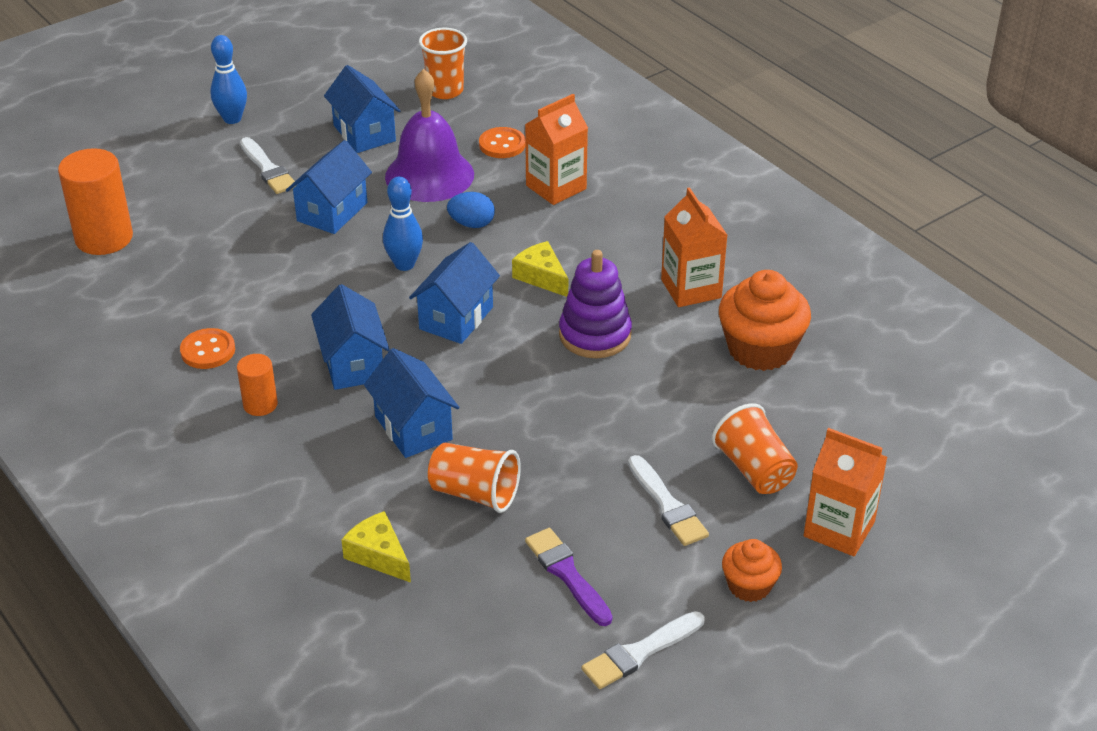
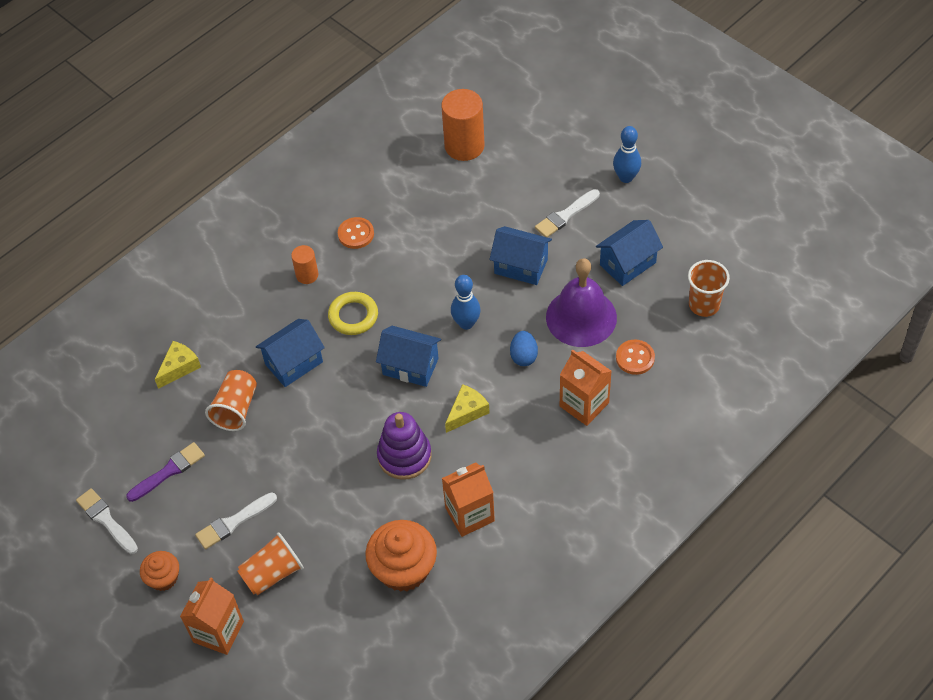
camera: 85 degrees right, 15 degrees up
blue house [311,284,390,390] -> yellow ring [328,292,378,335]

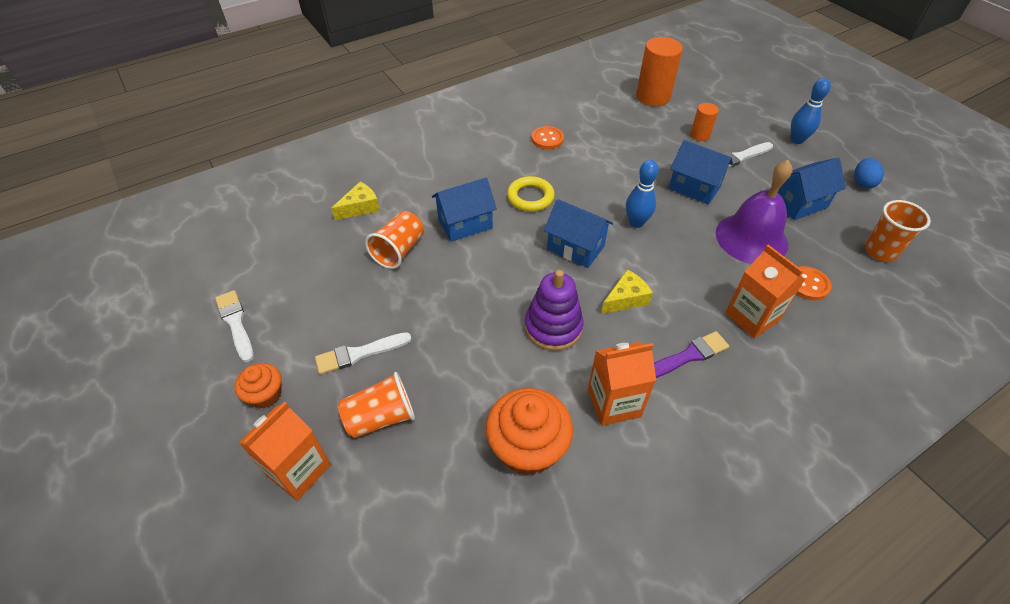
camera: 10 degrees right, 5 degrees down
purple brush [126,442,205,502] -> purple brush moved to [654,331,729,378]
orange cylinder [291,245,318,284] -> orange cylinder moved to [690,103,719,141]
blue egg [510,331,538,366] -> blue egg moved to [854,158,884,188]

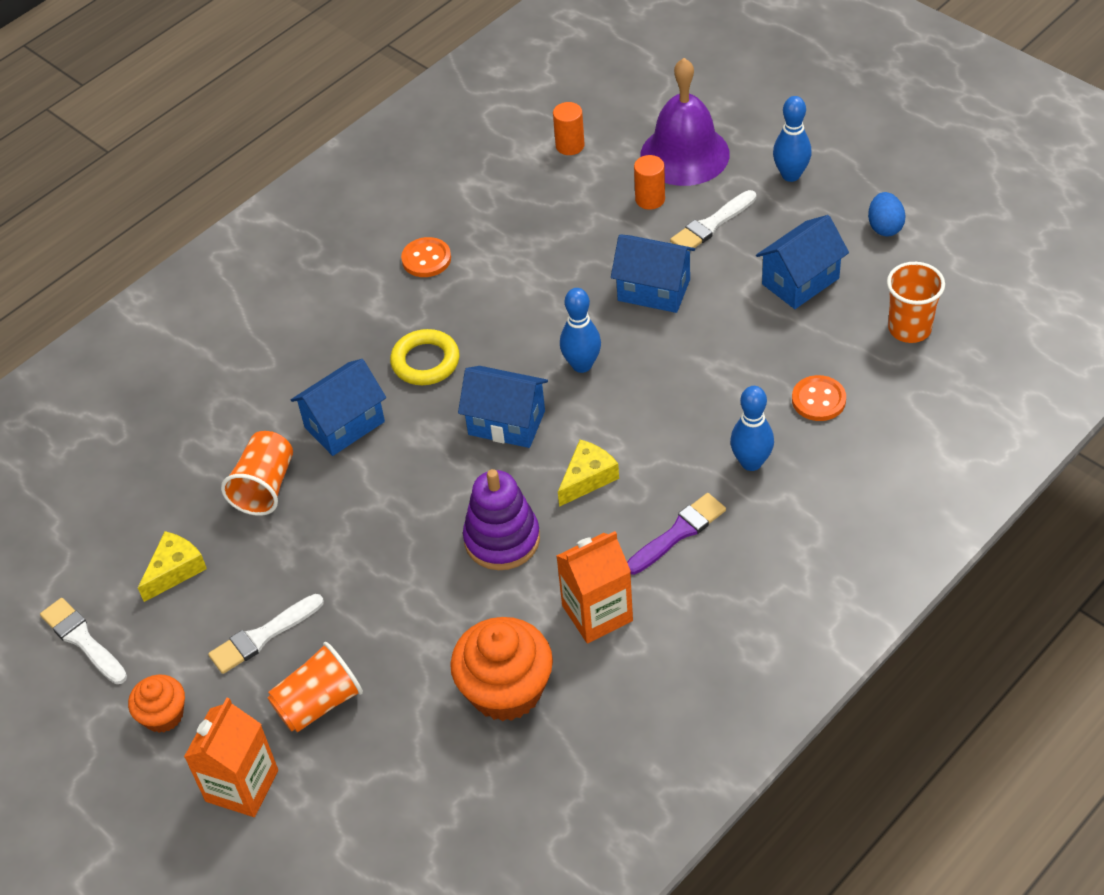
camera: 10 degrees left, 0 degrees up
yellow cheese [331,182,380,220] -> yellow cheese moved to [138,531,207,602]
orange cylinder [636,37,683,106] -> orange cylinder [553,102,585,155], size x0.54
purple bell [716,160,793,264] -> purple bell moved to [641,58,730,186]
orange carton [725,245,805,338] -> blue bowling pin [730,386,774,471]

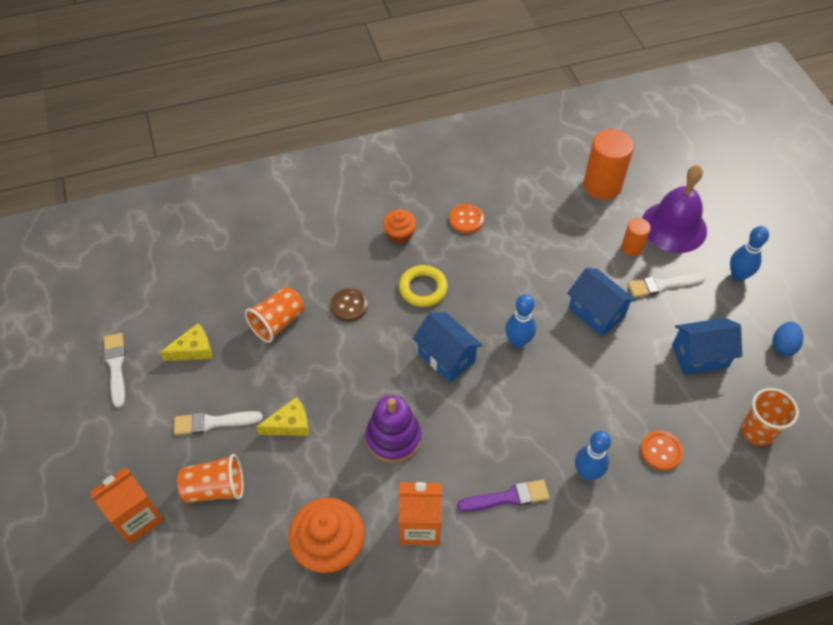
camera: 25 degrees right, 5 degrees up
orange cupcake [128,675,185,733] -> orange cupcake moved to [383,209,416,244]
blue house [291,359,386,456] -> brown button [331,288,368,322]
orange cylinder [553,102,585,155] -> orange cylinder [583,129,634,200], size x1.86
yellow cheese [558,440,619,507] -> yellow cheese moved to [256,397,309,436]

